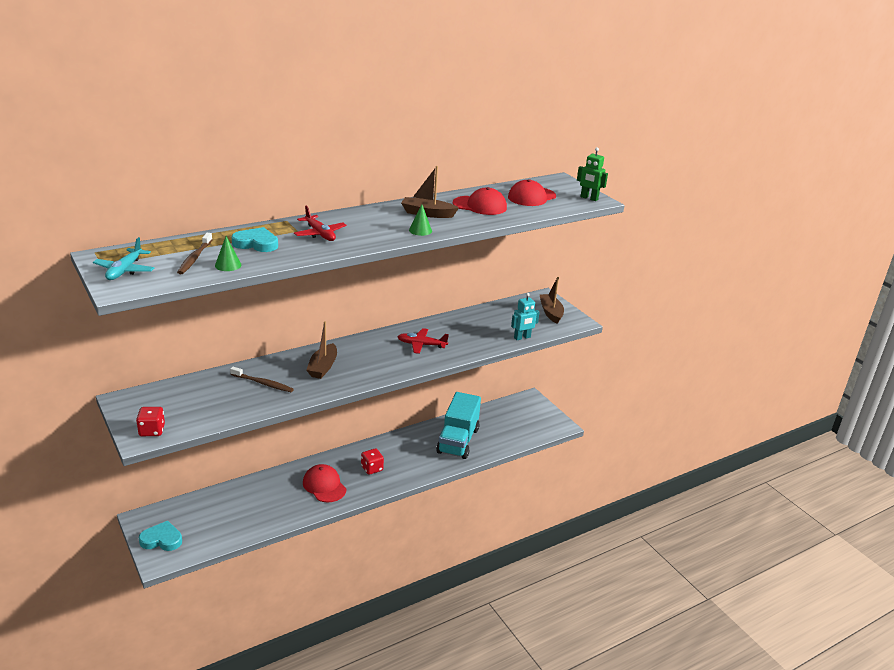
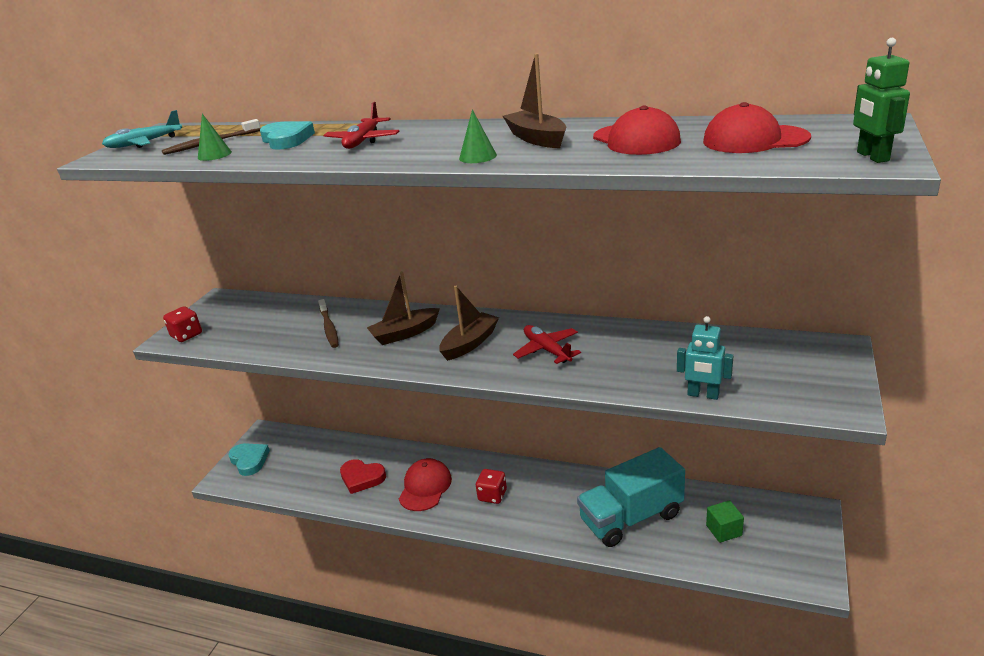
camera: 55 degrees right, 0 degrees up
brown boat [540,277,564,324] -> brown boat moved to [439,286,499,361]
none -> red heart [340,459,386,494]
none -> green cube [706,500,744,543]

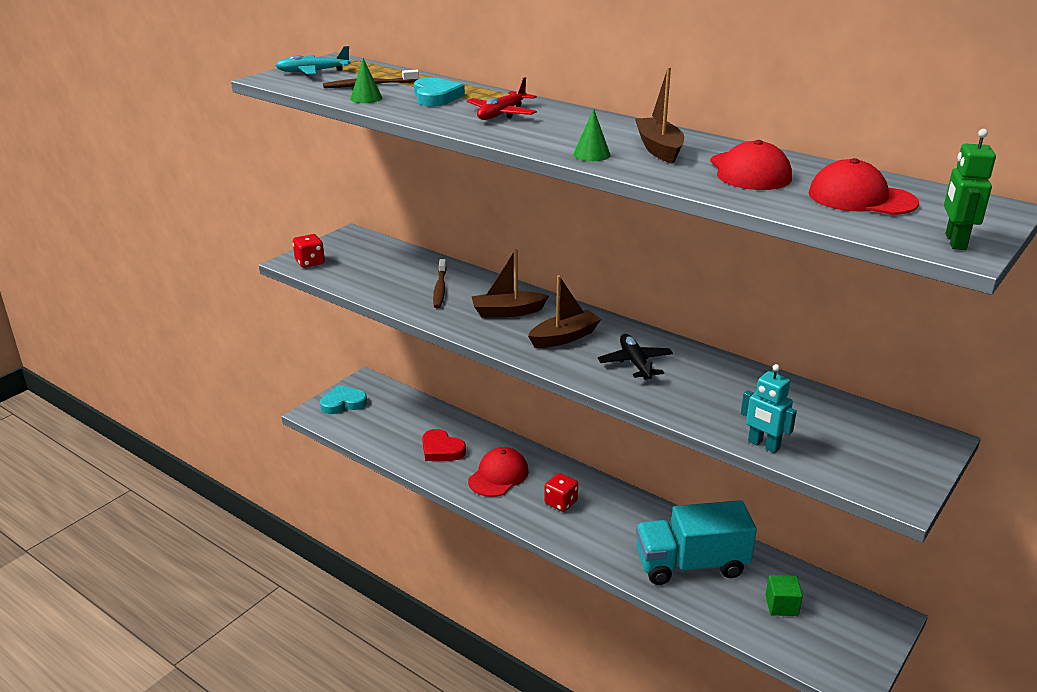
camera: 15 degrees right, 0 degrees up
turquoise heart [228,443,270,476] -> turquoise heart turned 90 degrees counterclockwise [320,385,367,414]
red plane [513,325,581,364] -> black plane [598,334,673,380]

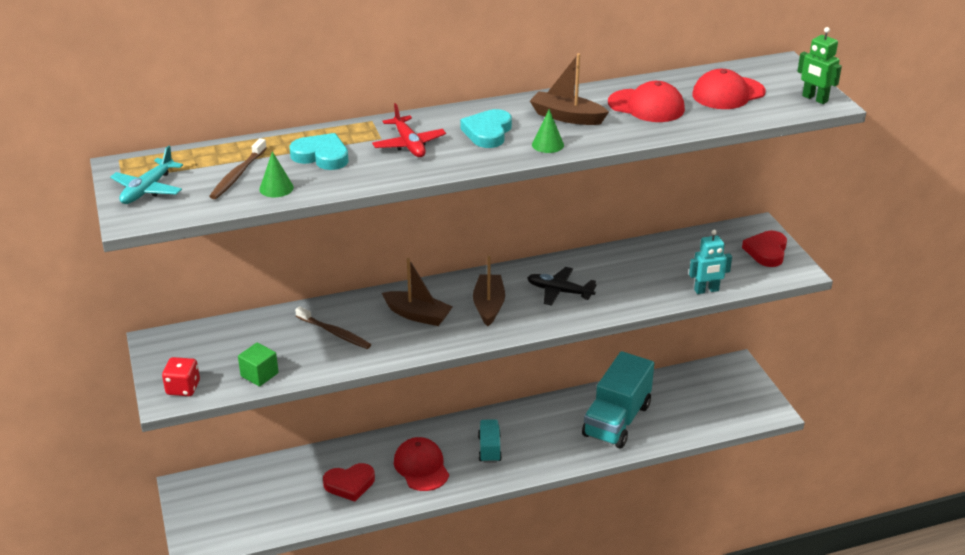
camera: 55 degrees left, 5 degrees up
turquoise heart [320,385,367,414] -> turquoise heart moved to [460,109,512,148]
brown boat [471,249,549,318] -> brown boat turned 90 degrees counterclockwise [382,258,453,326]
red dice [544,473,578,512] -> turquoise truck [478,419,502,463]
green cube [766,575,803,616] -> green cube moved to [238,342,279,387]
none -> red heart [742,231,787,267]

